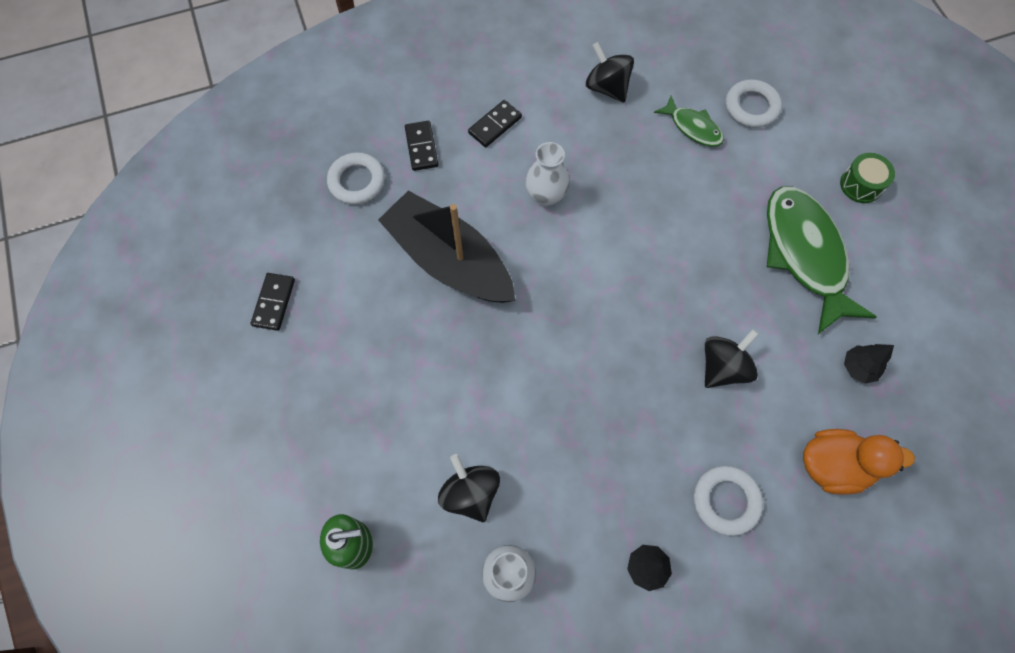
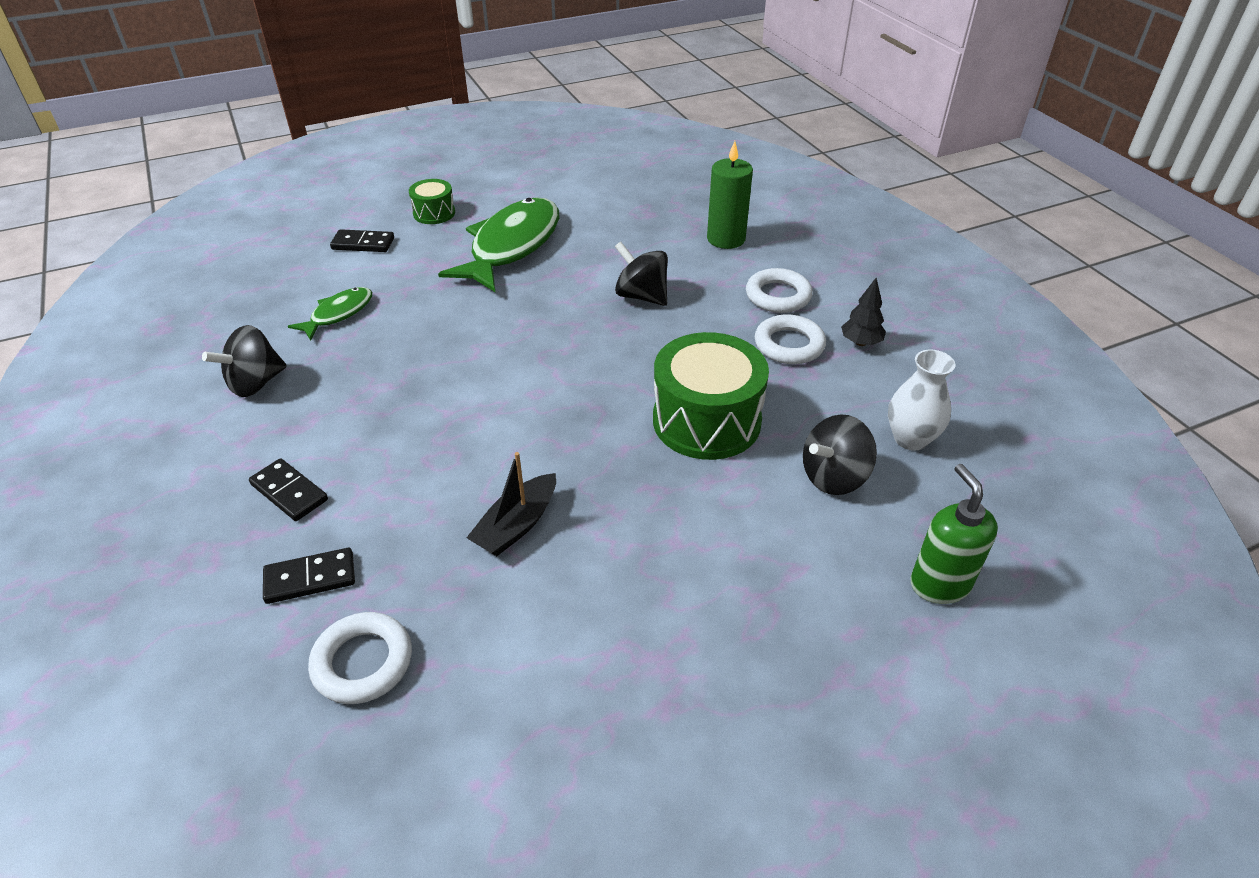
camera: 95 degrees left, 25 degrees down
black domino [251,273,295,331] -> black domino moved to [330,229,394,252]
black boat [378,191,515,303] -> black boat [466,452,556,556], size x0.51
white vase [525,142,570,207] -> none
white ring [726,79,782,128] -> white ring moved to [755,315,826,364]
green fish [767,186,877,334] -> green fish turned 135 degrees clockwise [438,198,559,292]
orange duck [803,429,915,495] -> green candle [707,141,753,249]
black tree [844,344,894,384] -> none
none -> green drum [653,332,769,460]

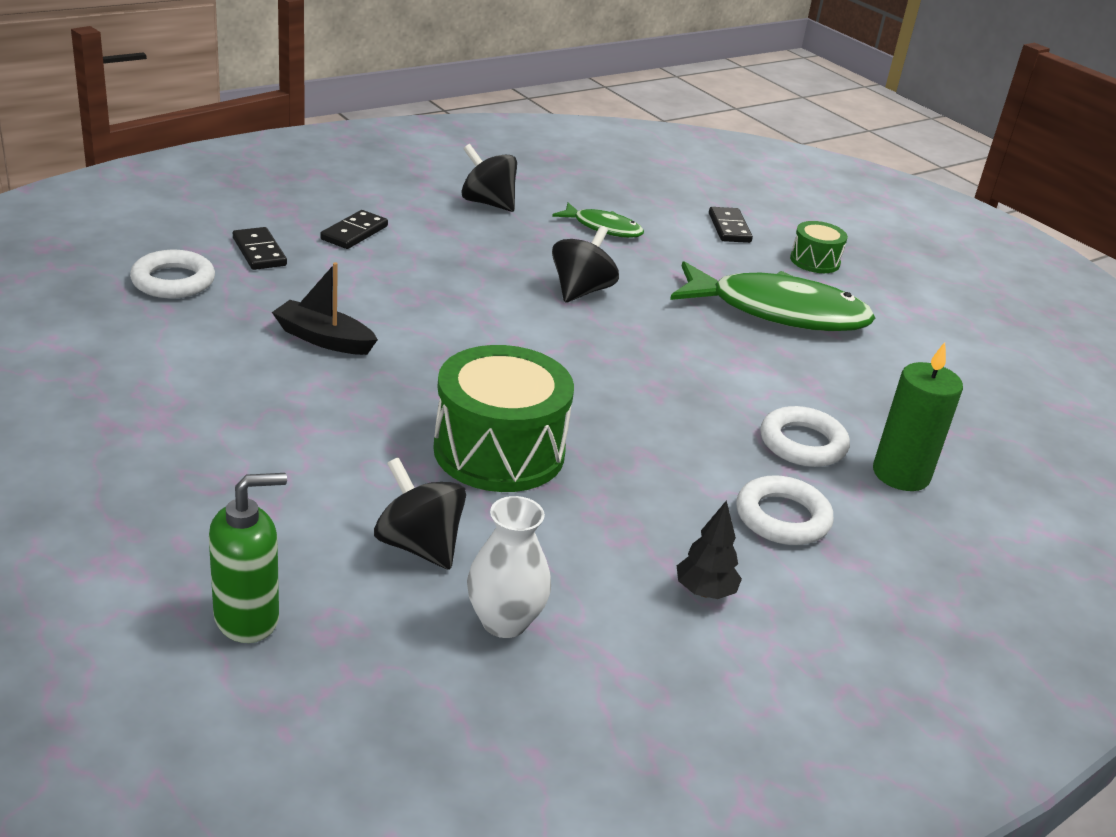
camera: 75 degrees right, 10 degrees down
black spinning top [615,242,668,306] -> black spinning top moved to [552,226,619,302]
white ring [755,315,826,364] -> white ring moved to [761,406,850,467]

